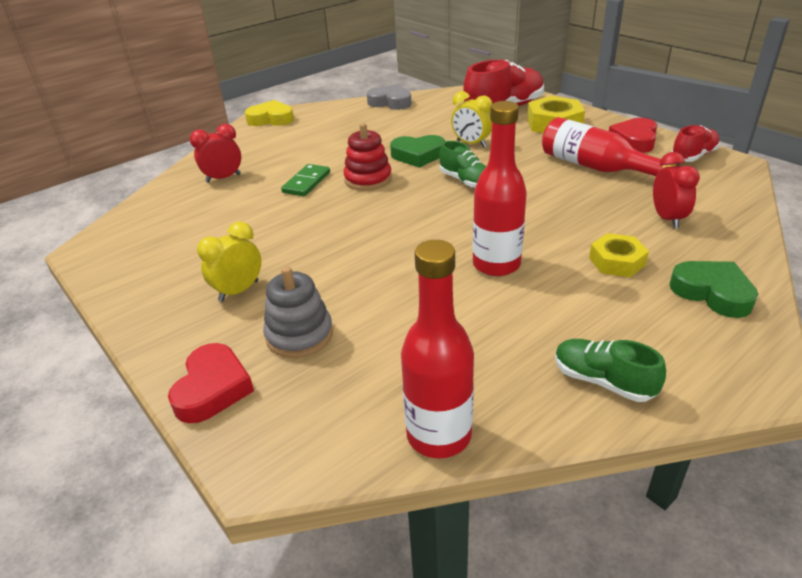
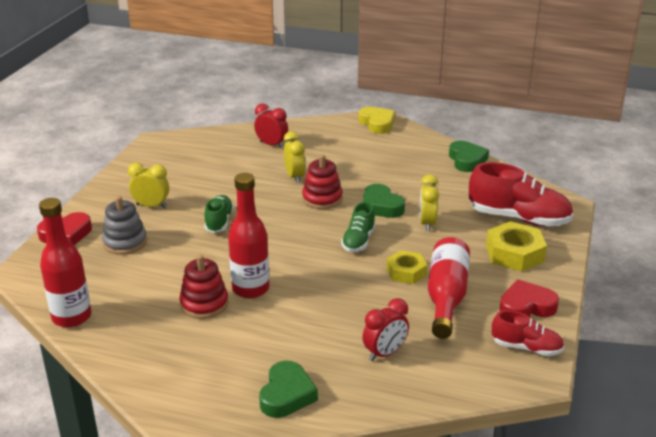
camera: 55 degrees right, 5 degrees down
green domino [281,164,330,196] -> yellow clock [284,131,306,183]
grey heart [367,84,412,110] -> green heart [449,141,489,172]
green shoe [555,339,666,402] -> green shoe moved to [204,195,234,233]
yellow nut [589,233,649,277] -> yellow nut moved to [386,250,427,284]
none -> red stacking toy [179,255,229,319]

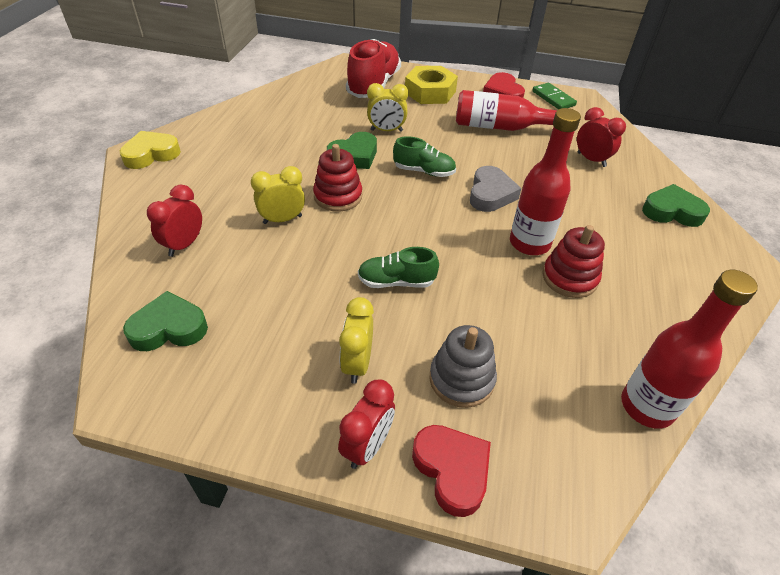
camera: 95 degrees left, 15 degrees up
yellow nut [386,250,427,284] -> none
green heart [449,141,489,172] -> green heart moved to [123,291,208,351]
red shoe [492,310,564,356] -> green domino [532,83,577,109]
none -> red clock [338,380,395,469]
none -> grey heart [470,166,521,212]

